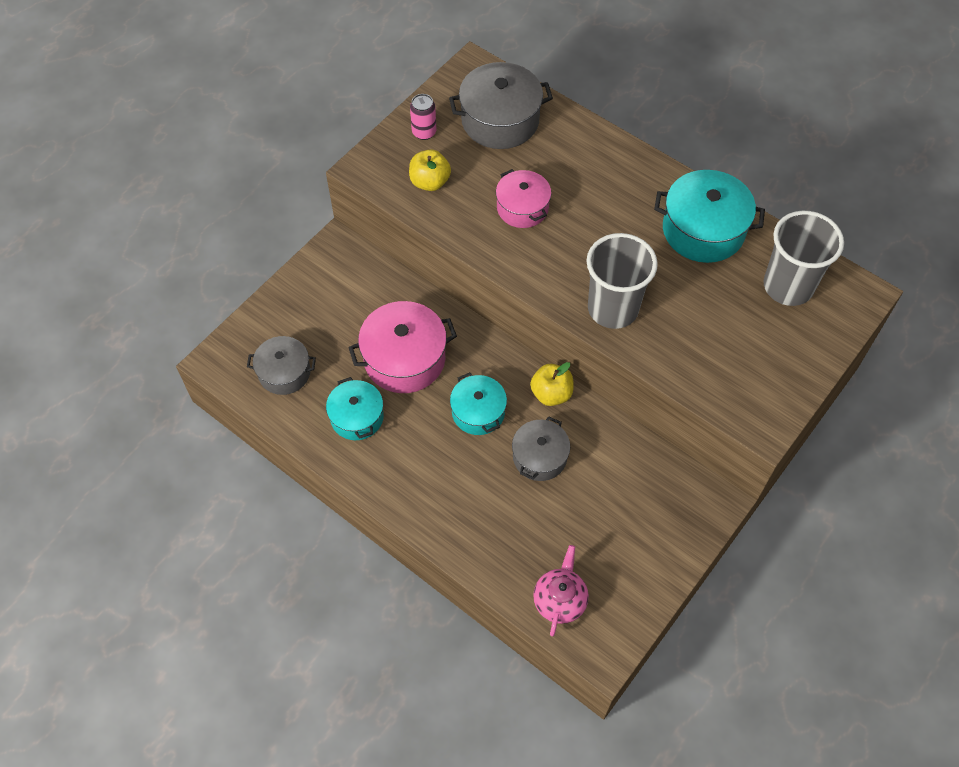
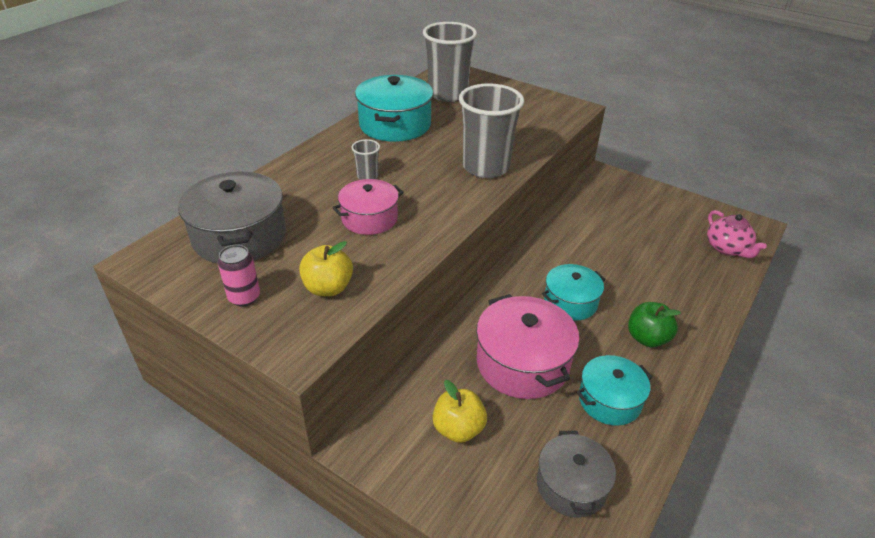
camera: 95 degrees left, 20 degrees down
grey pot [512,416,570,481] -> none
yellow apple [530,362,574,406] -> yellow apple moved to [432,380,487,443]
pink teapot [533,545,589,636] -> pink teapot turned 120 degrees counterclockwise [707,210,767,258]
none -> grey cup [351,139,380,180]
none -> green apple [628,302,681,347]

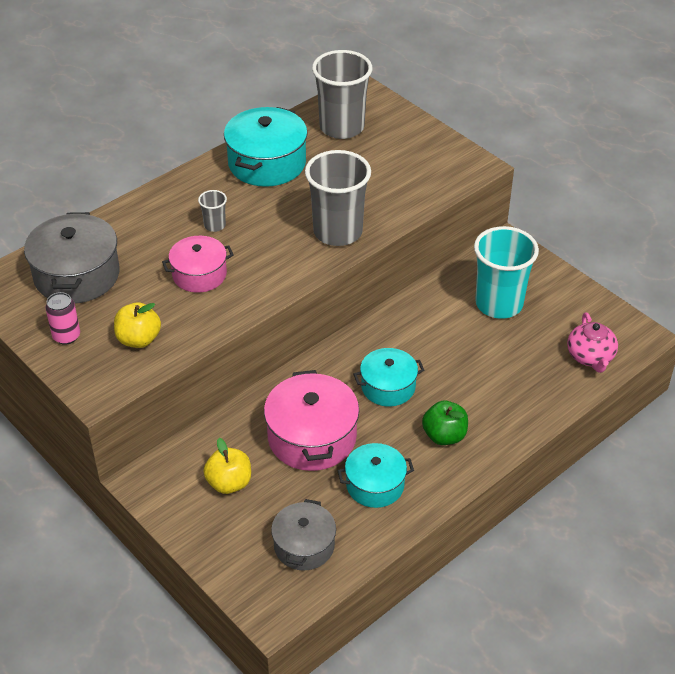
camera: 15 degrees right, 5 degrees up
none -> turquoise cup [474,226,539,319]

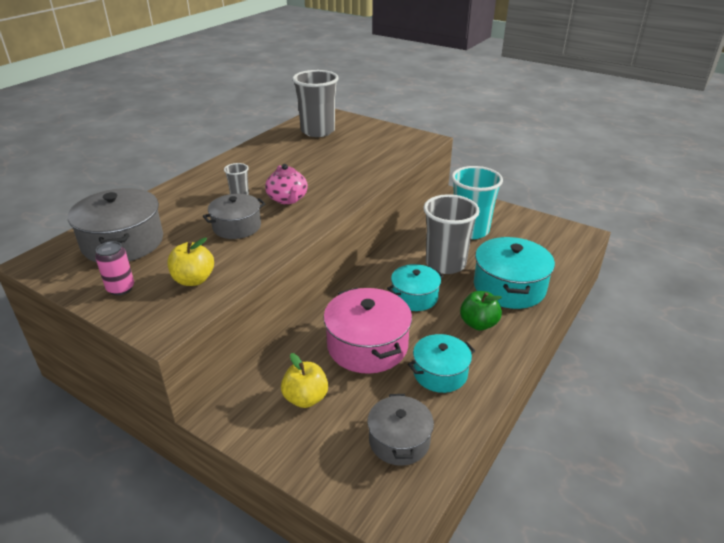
camera: 15 degrees left, 10 degrees down
pink pot [162,236,234,293] -> grey pot [203,194,265,239]
turquoise pot [224,107,308,187] -> turquoise pot moved to [474,237,555,309]
grey cup [305,150,371,246] -> grey cup moved to [424,194,480,274]
pink teapot [567,313,618,373] -> pink teapot moved to [265,164,308,204]

